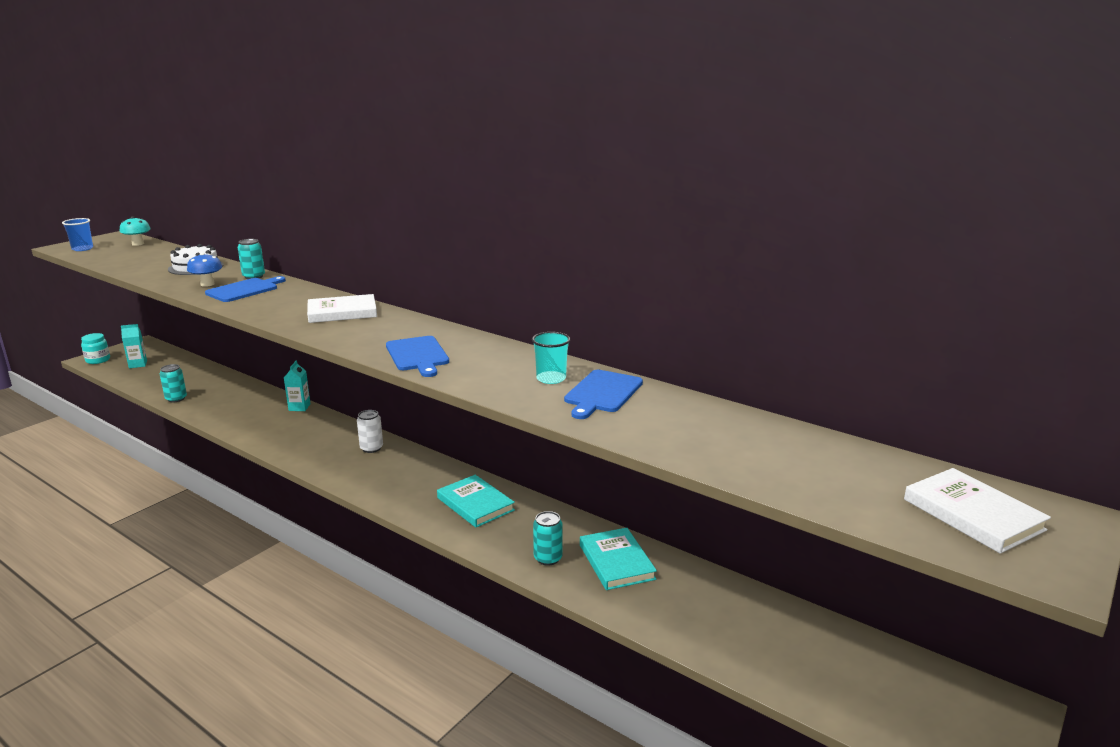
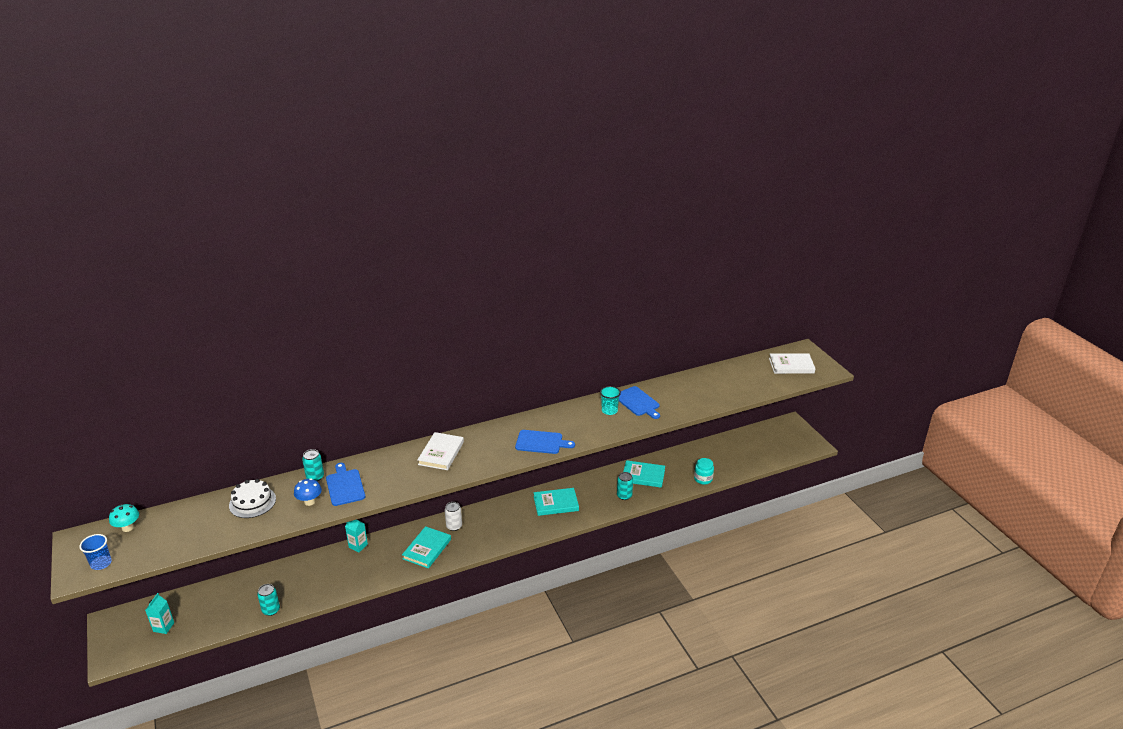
camera: 60 degrees left, 10 degrees up
turquoise jar [81,333,110,364] -> turquoise jar moved to [694,458,714,485]
none -> turquoise book [402,526,451,568]

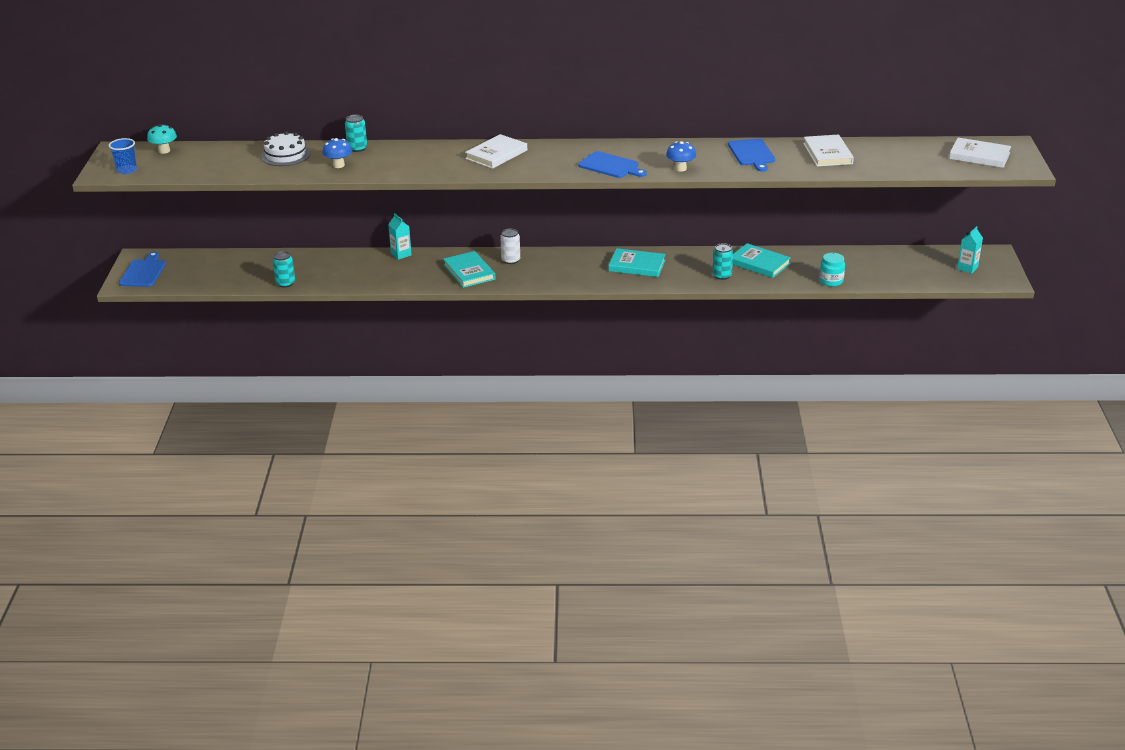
camera: 25 degrees right, 0 degrees up
turquoise carton [145,593,174,634] -> turquoise carton moved to [957,226,983,274]
blue cutting board [326,463,365,506] -> blue cutting board moved to [119,252,166,287]
turquoise book [402,526,451,568] -> turquoise book turned 75 degrees counterclockwise [443,251,496,288]
turquoise cup [600,386,621,415] -> none
none -> blue mushroom [666,141,696,172]
none -> white book [803,134,854,167]

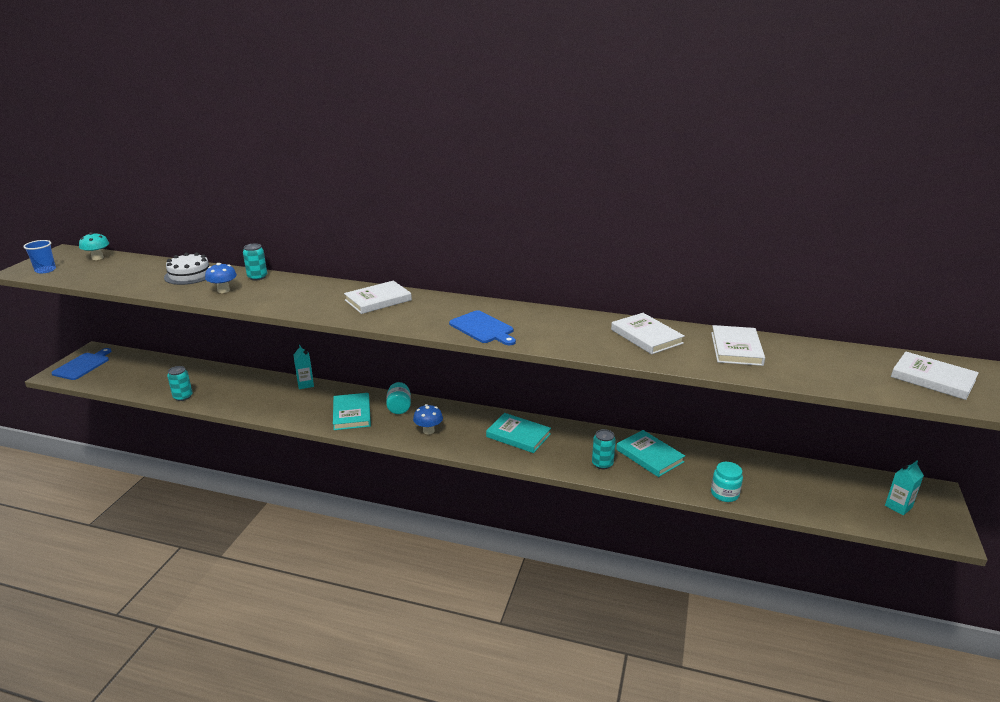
camera: 15 degrees right, 5 degrees down
white can [500,229,520,264] -> turquoise jar [386,382,411,414]
blue mushroom [666,141,696,172] -> blue mushroom moved to [413,404,443,434]
blue cutting board [728,138,775,172] -> white book [611,313,685,354]

